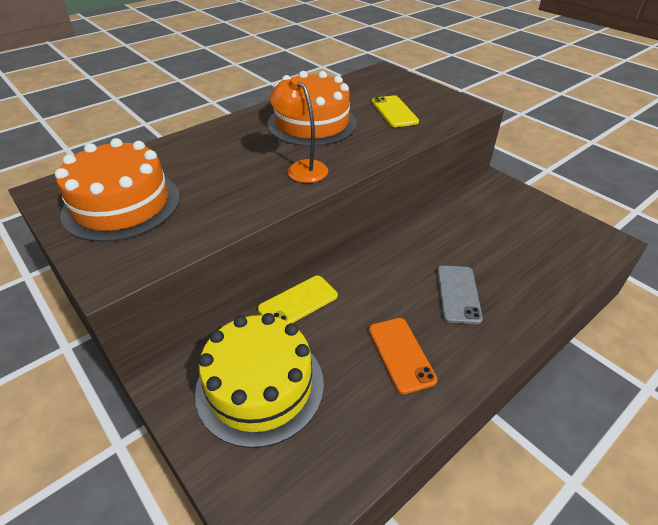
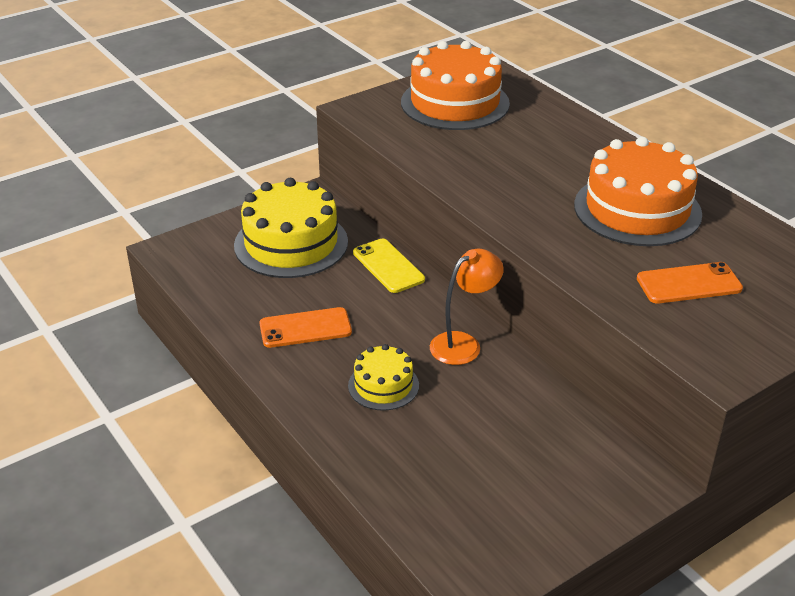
camera: 95 degrees right, 5 degrees down
orange lamp [269,77,328,183] -> orange lamp moved to [430,249,504,365]
yellow phone [372,95,419,127] -> orange phone [637,262,743,303]
grey phone [437,266,483,324] -> yellow cake [348,344,419,411]

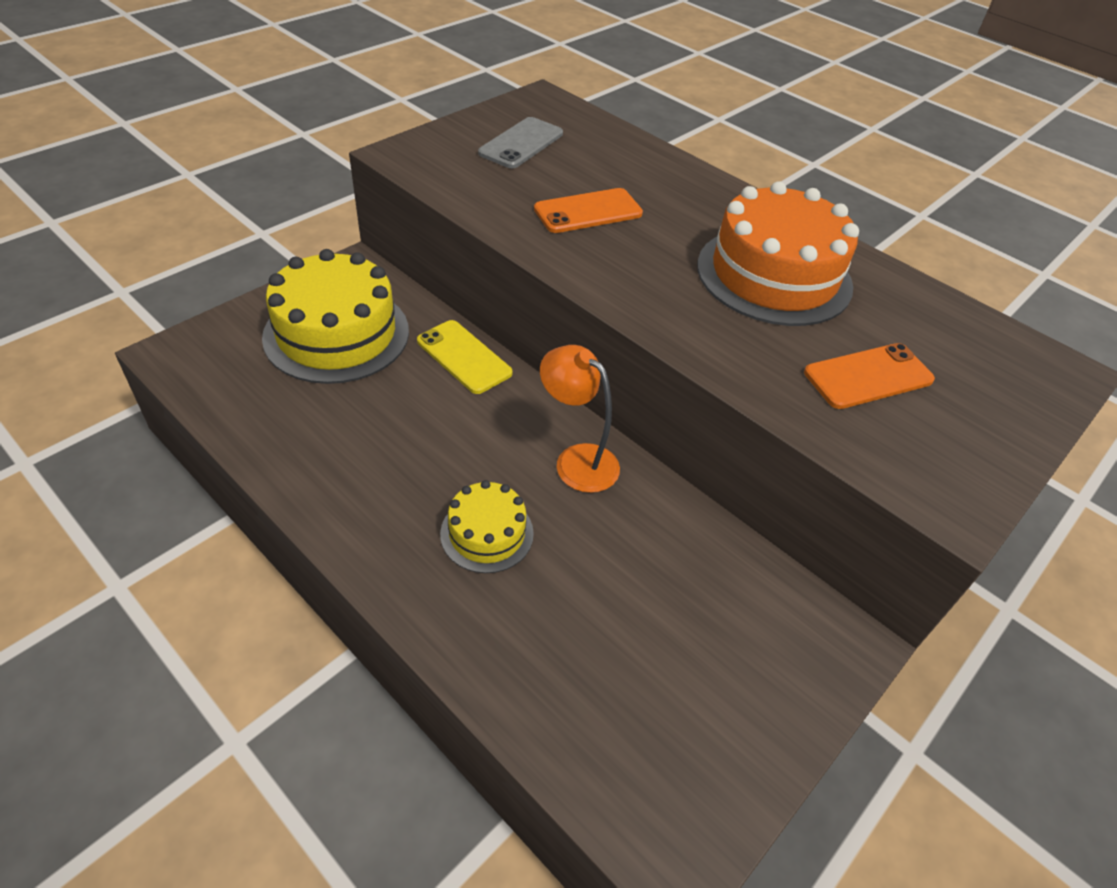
camera: 15 degrees left, 10 degrees up
orange phone [259,307,352,348] -> orange phone moved to [534,188,643,233]
orange cake [401,41,510,130] -> grey phone [478,117,563,168]
orange lamp [430,249,504,365] -> orange lamp turned 90 degrees counterclockwise [540,345,620,493]

